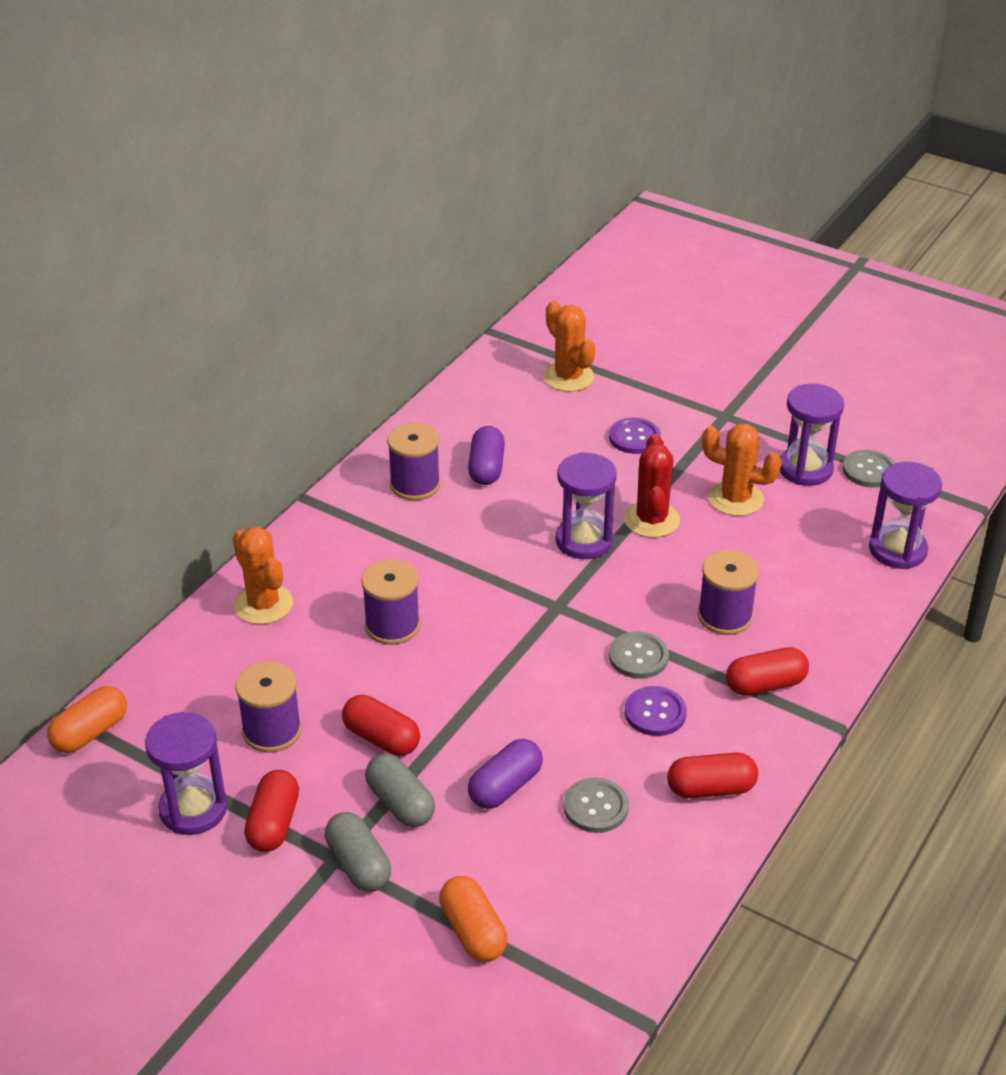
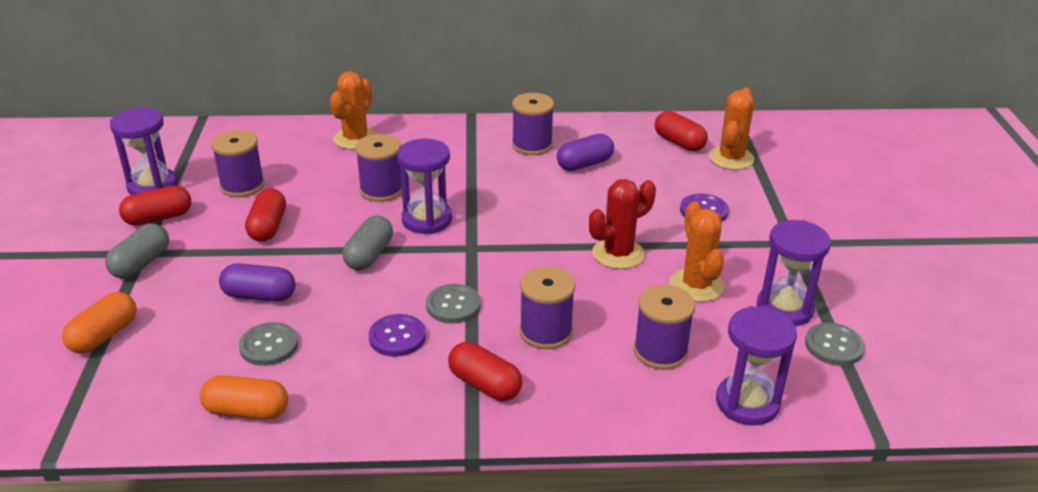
camera: 55 degrees right, 5 degrees down
orange capsule [47,686,127,753] -> orange capsule moved to [200,375,288,420]
grey capsule [365,754,435,827] -> grey capsule moved to [342,216,393,270]
purple hourglass [556,452,617,559] -> purple hourglass moved to [397,139,452,234]
red capsule [667,753,758,798] -> red capsule moved to [655,111,708,151]
none -> purple spool [633,285,695,370]

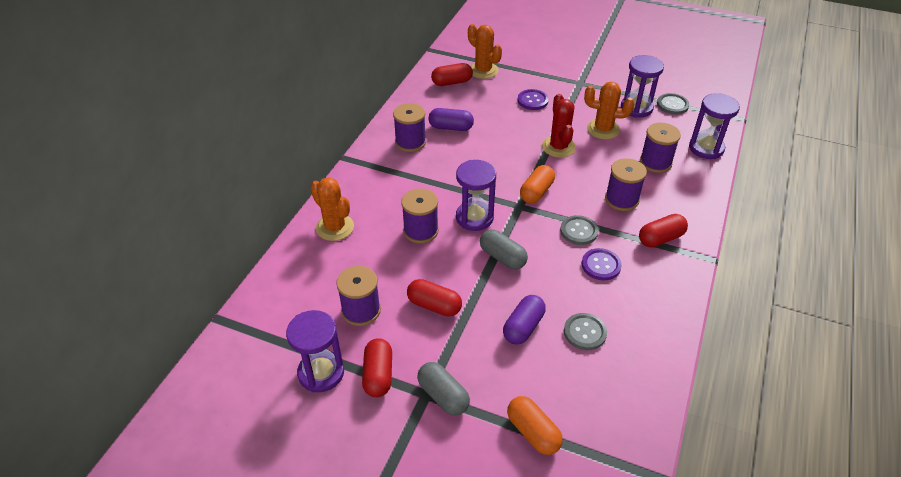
camera: 65 degrees left, 10 degrees up
orange capsule [200,375,288,420] -> orange capsule moved to [520,165,555,204]
purple capsule [557,134,614,171] -> purple capsule turned 75 degrees counterclockwise [429,108,474,131]

